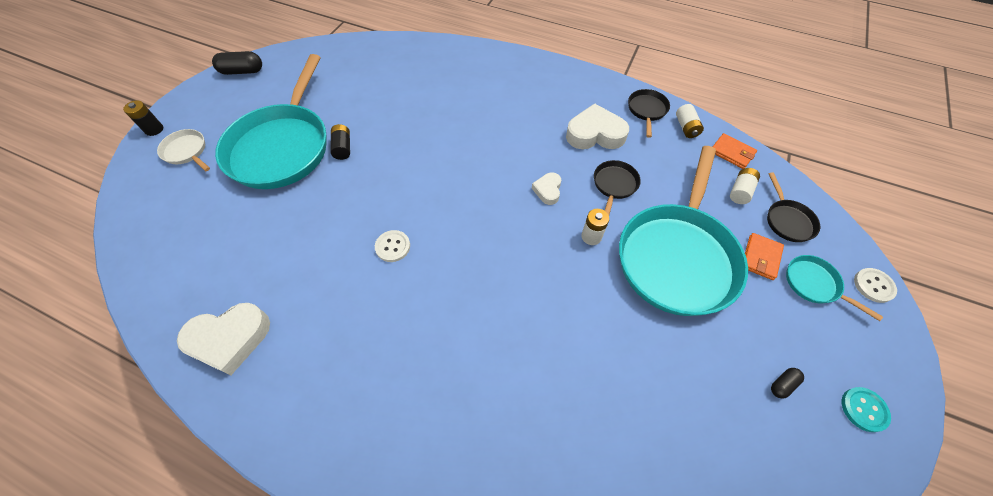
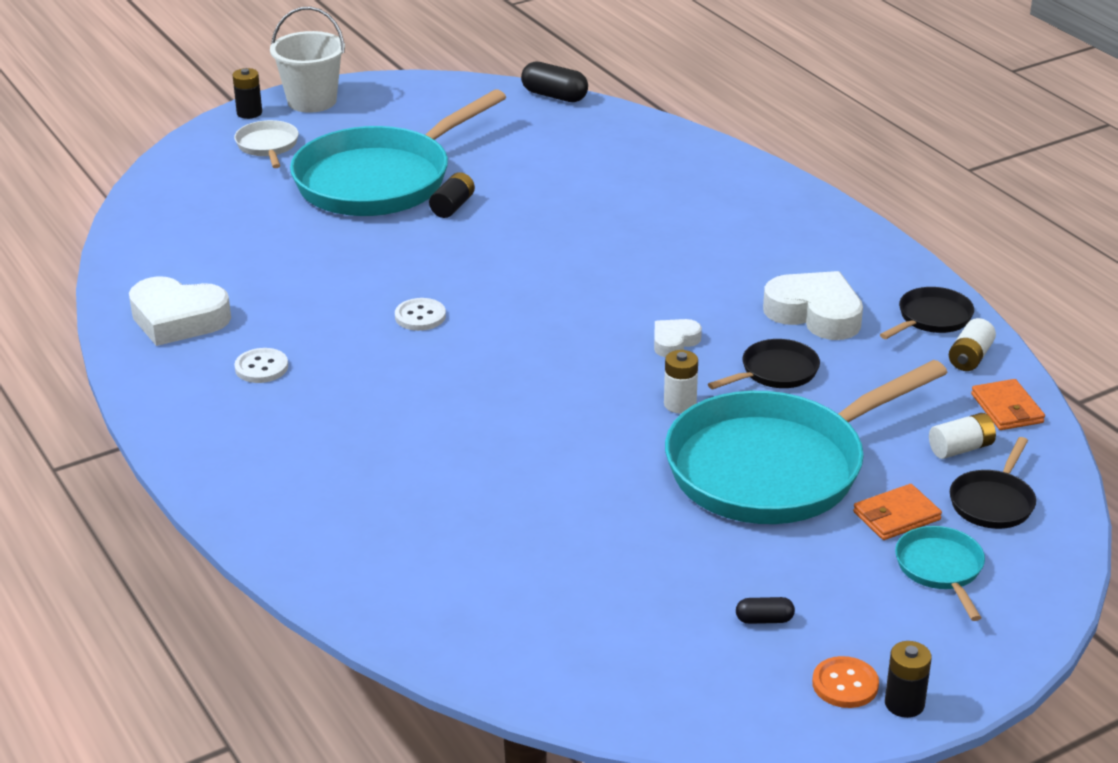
camera: 35 degrees right, 25 degrees down
black capsule [212,51,262,75] -> black capsule moved to [521,61,588,102]
turquoise button [842,387,891,432] -> orange button [812,656,879,708]
white button [854,268,897,303] -> white button moved to [234,348,288,383]
none -> white bucket [270,7,345,113]
none -> black battery [885,641,932,718]

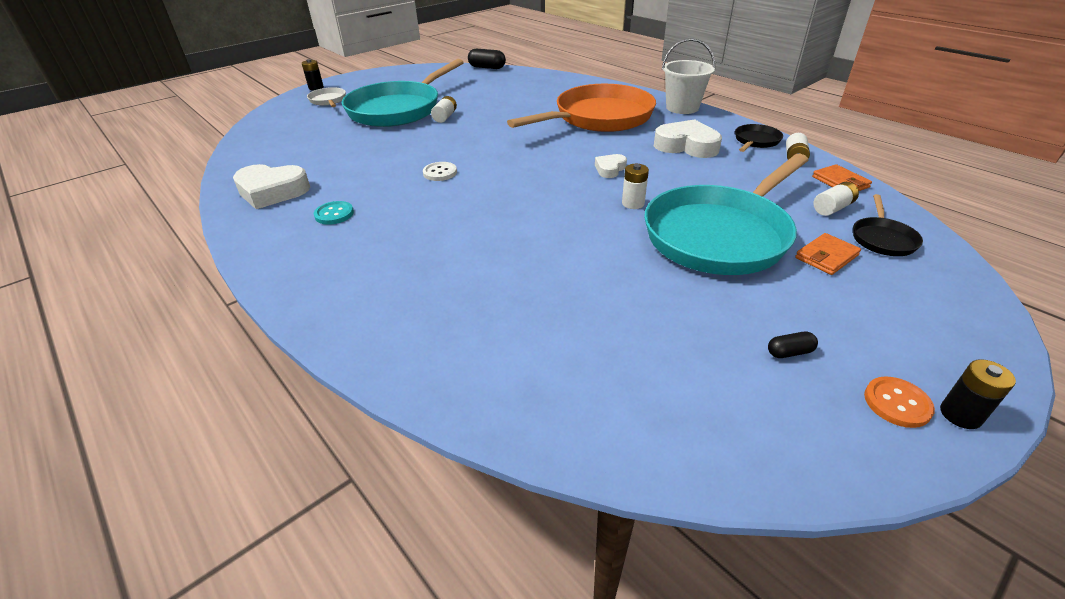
camera: 10 degrees left, 5 degrees up
white button [234,348,288,383] -> turquoise button [314,201,354,225]
white bucket [270,7,345,113] -> white bucket moved to [662,38,715,114]
black battery [429,172,475,218] -> white battery [431,96,457,123]
black pan [708,339,820,389] -> none
turquoise pan [895,526,985,621] -> none
none -> orange pan [507,84,656,132]

